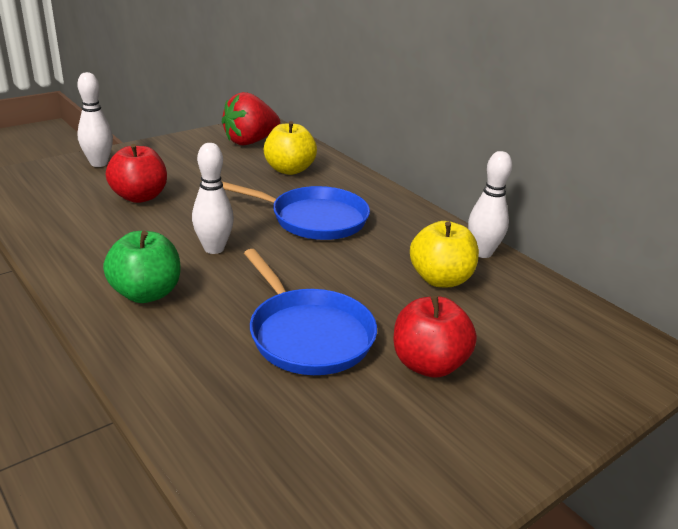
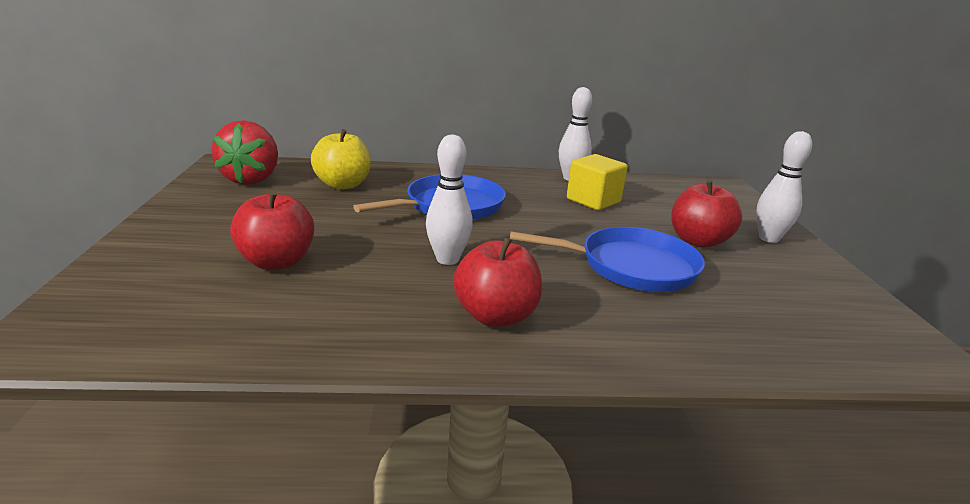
camera: 55 degrees left, 5 degrees down
white bowling pin [77,72,113,167] -> white bowling pin moved to [756,131,812,243]
green apple [103,231,180,303] -> red apple [453,237,542,327]
yellow apple [410,221,479,287] -> yellow cube [567,154,628,210]

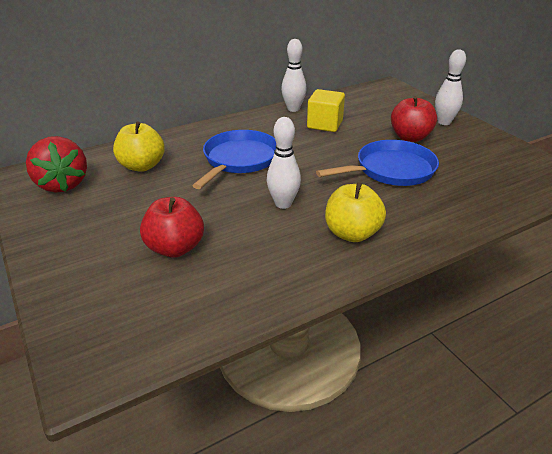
camera: 25 degrees left, 10 degrees up
red apple [453,237,542,327] -> yellow apple [325,182,386,242]

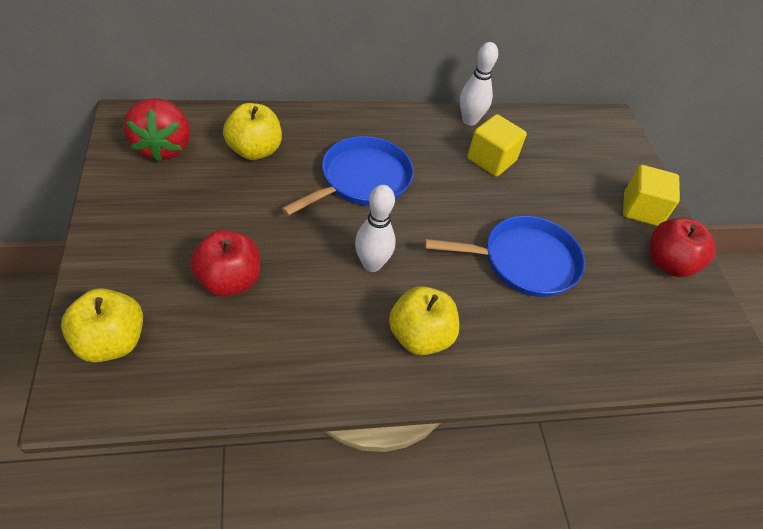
camera: 15 degrees right, 15 degrees up
red apple [391,96,437,142] -> red apple moved to [650,218,715,277]
white bowling pin [435,49,466,125] -> yellow cube [623,165,680,226]
none -> yellow apple [61,288,143,362]

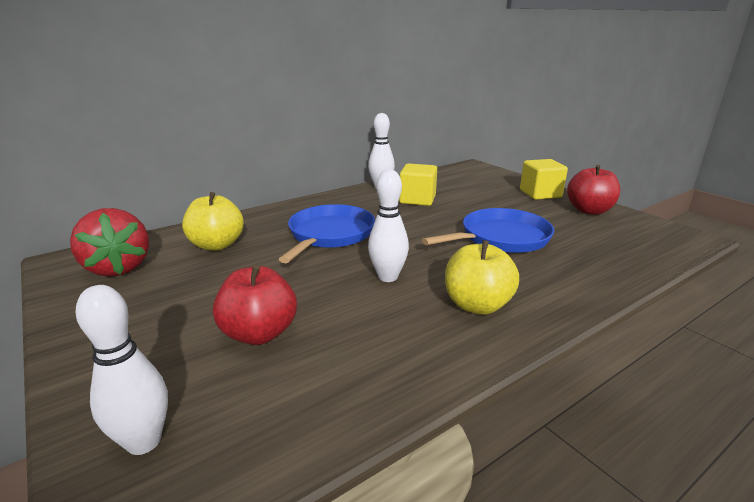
camera: 20 degrees left, 25 degrees down
yellow apple [61,288,143,362] -> white bowling pin [76,285,168,455]

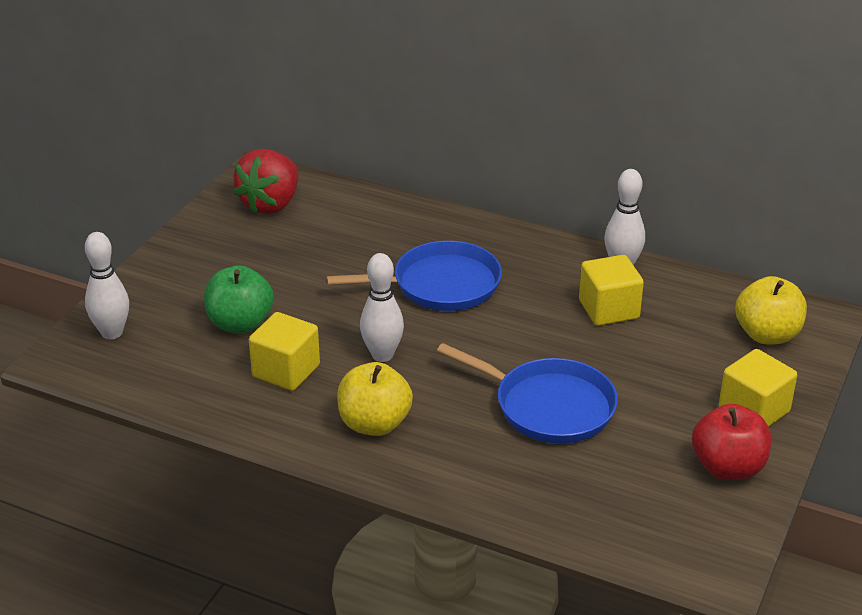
camera: 60 degrees right, 10 degrees up
yellow apple [182,192,244,251] -> yellow apple moved to [735,276,807,344]
red apple [213,265,297,345] -> green apple [204,265,274,333]
none -> yellow cube [249,312,320,391]

